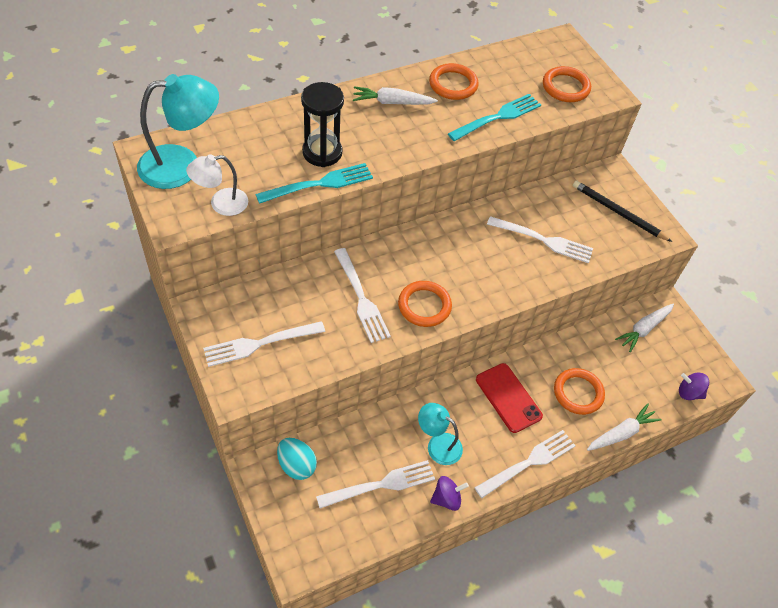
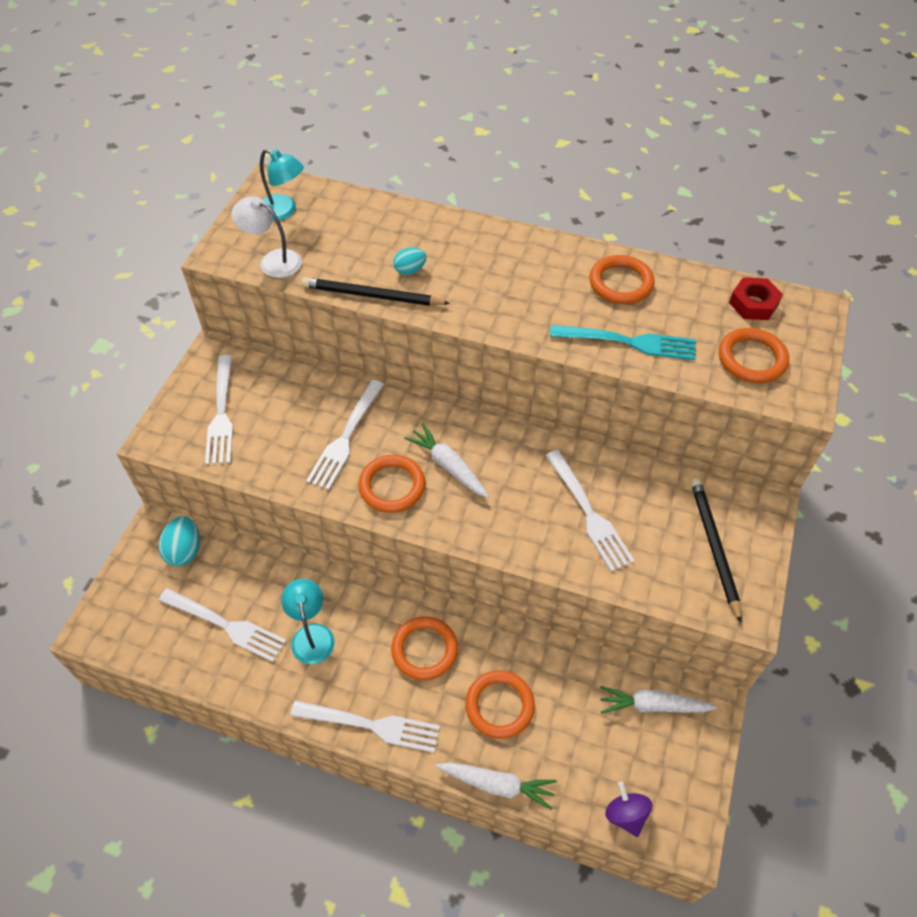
camera: 50 degrees right, 0 degrees up
turquoise lamp [137,74,219,189] -> turquoise lamp [260,149,304,221], size x0.60
white fork [203,321,325,367] -> white fork turned 120 degrees counterclockwise [205,355,233,465]
turquoise fork [255,163,373,204] -> black pencil [302,277,450,306]
black hourglass [301,82,344,167] -> turquoise egg [393,248,427,275]
white carrot [353,86,438,105] -> white carrot moved to [404,424,489,498]
purple spinning top [430,476,469,511] -> none
red phone [476,363,543,433] -> orange ring [391,616,458,680]
none -> red nut [729,277,783,320]

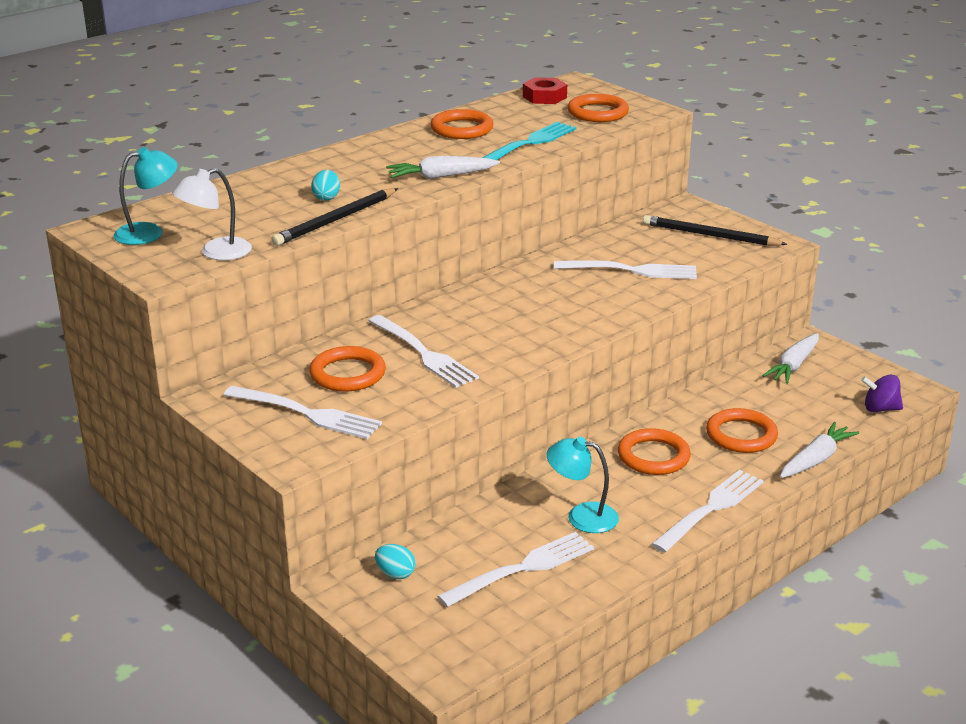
camera: 60 degrees left, 25 degrees down
turquoise egg [159,516,200,567] -> turquoise egg [375,544,416,579], size x0.65
orange ring [358,455,425,513] -> orange ring moved to [309,346,386,392]
white carrot [404,424,489,498] -> white carrot moved to [386,156,500,179]

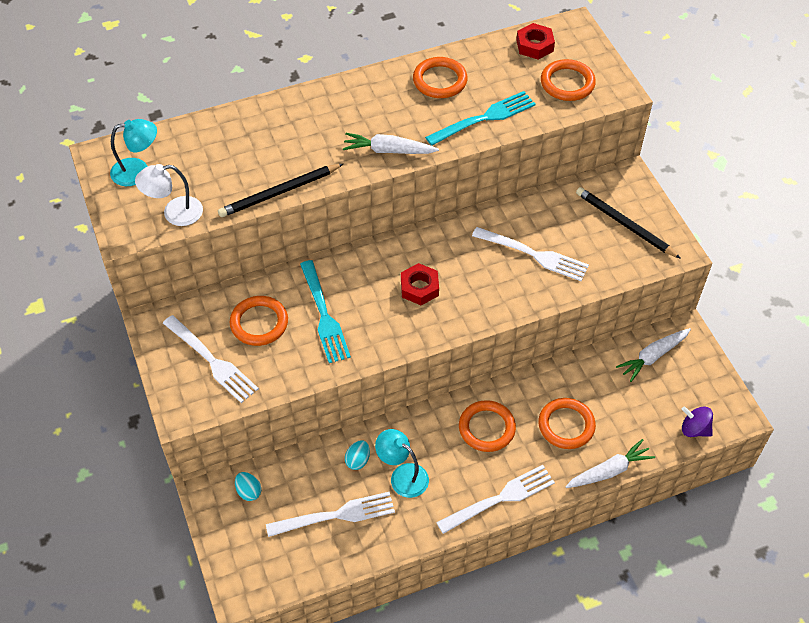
camera: 20 degrees right, 25 degrees up
turquoise egg [311,170,340,201] -> turquoise egg moved to [345,440,370,470]
white fork [369,315,479,388] -> turquoise fork [300,260,351,363]
none -> red nut [401,263,439,305]

